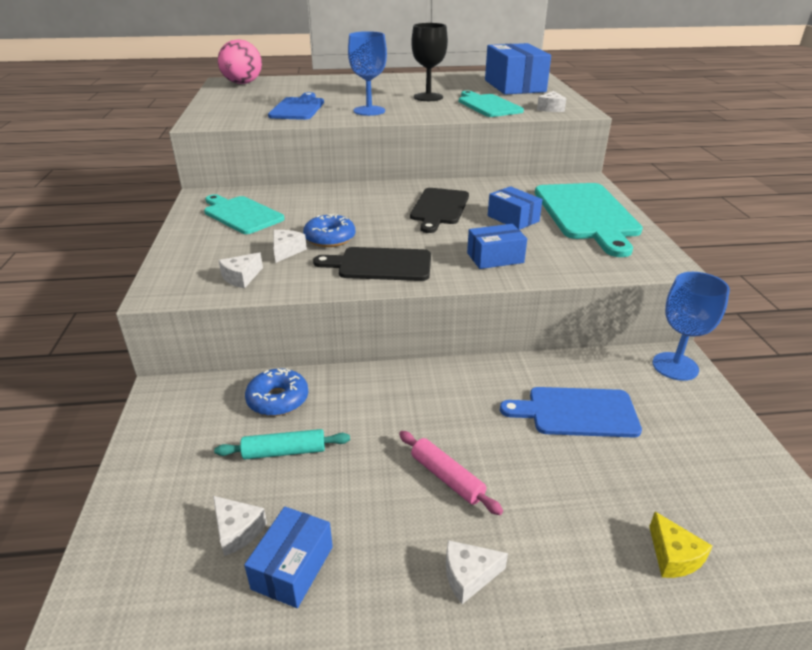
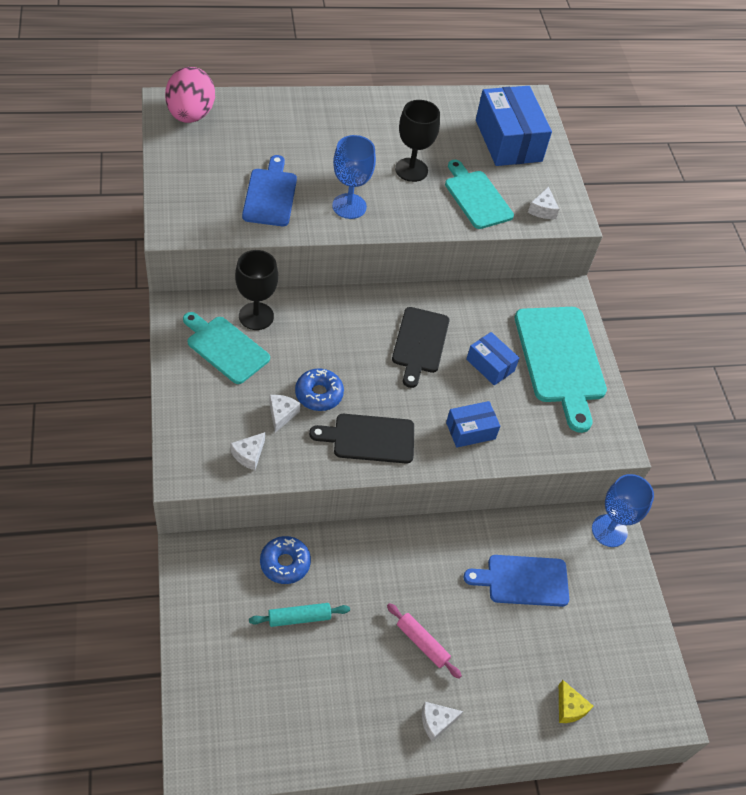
camera: 10 degrees left, 20 degrees up
white cheese [213,496,267,556] -> none
blue box [244,507,333,608] -> none
none -> black goblet [235,250,278,330]

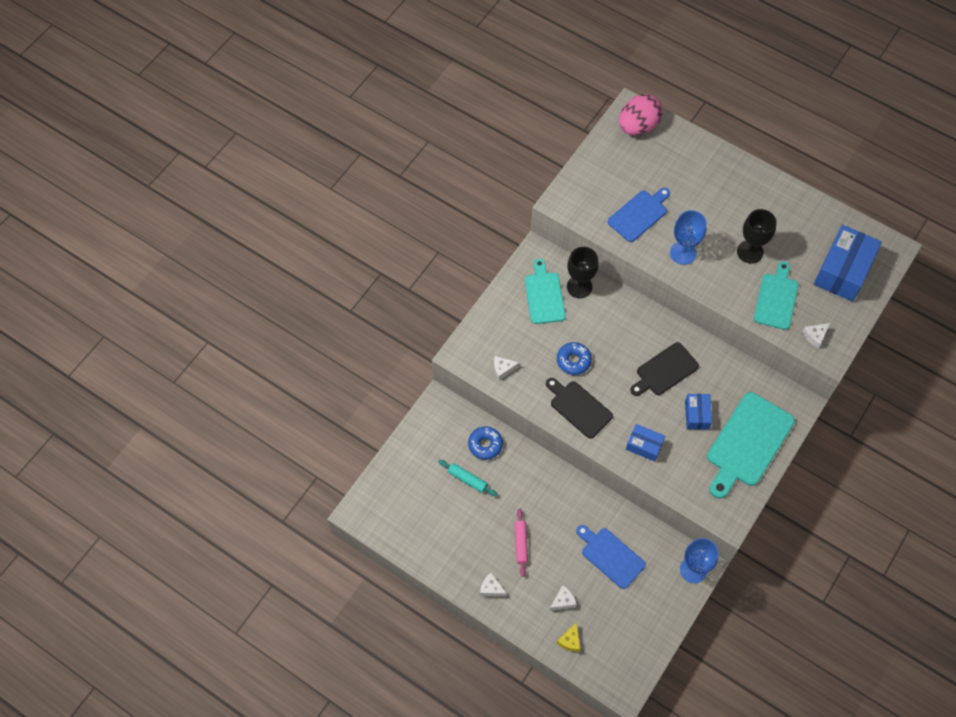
camera: 50 degrees right, 10 degrees up
white cheese [269,395,301,433] -> white cheese moved to [549,585,576,611]

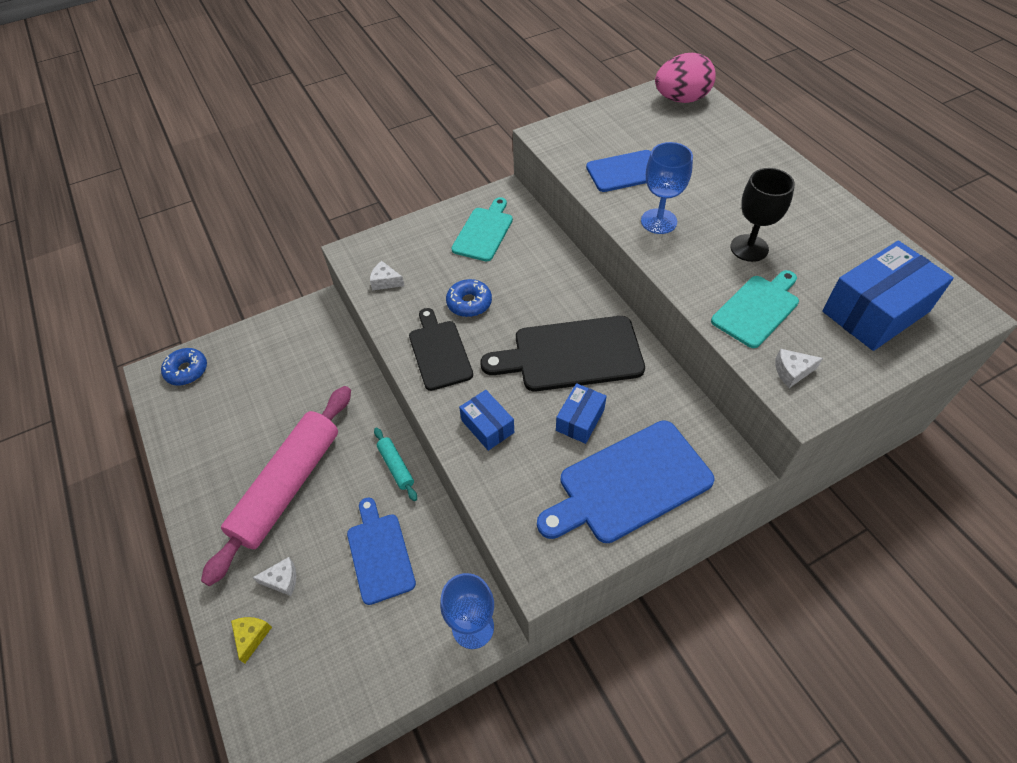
camera: 30 degrees right, 10 degrees down
turquoise rolling pin [439,460,497,496] -> turquoise rolling pin moved to [374,428,417,501]
blue donut [468,426,503,460] -> blue donut moved to [161,348,207,386]
white cheese [480,573,507,596] -> none
pink rolling pin [514,509,528,577] -> pink rolling pin [201,386,351,586], size x2.45
yellow cheese [557,622,580,652] -> yellow cheese turned 135 degrees clockwise [231,617,272,664]
black goblet [567,247,599,298] -> none
black cutting board [630,342,699,396] -> black cutting board [480,316,645,391], size x1.55
turquoise cutting board [707,392,795,498] -> blue cutting board [537,420,715,543]

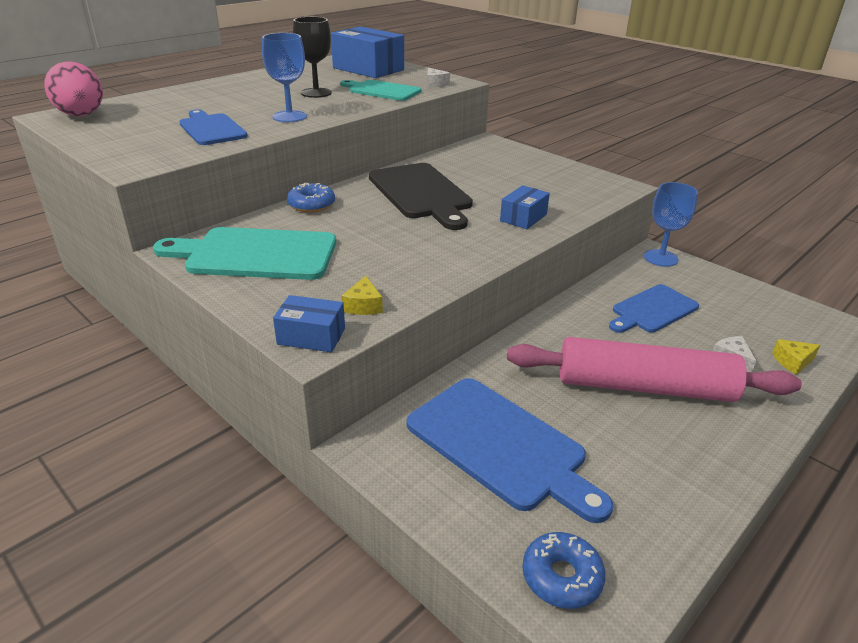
camera: 110 degrees left, 20 degrees down
white cheese [370,261,404,290] -> yellow cheese [341,276,383,315]
turquoise rolling pin [374,428,417,501] -> none
black cutting board [409,308,473,391] -> none
blue donut [446,279,492,317] -> blue donut moved to [287,183,335,213]
turquoise cutting board [451,197,513,261] -> turquoise cutting board [153,227,336,280], size x1.55
blue cutting board [537,420,715,543] -> blue cutting board moved to [407,378,613,523]
blue box [556,383,607,444] -> blue box moved to [273,295,345,352]

